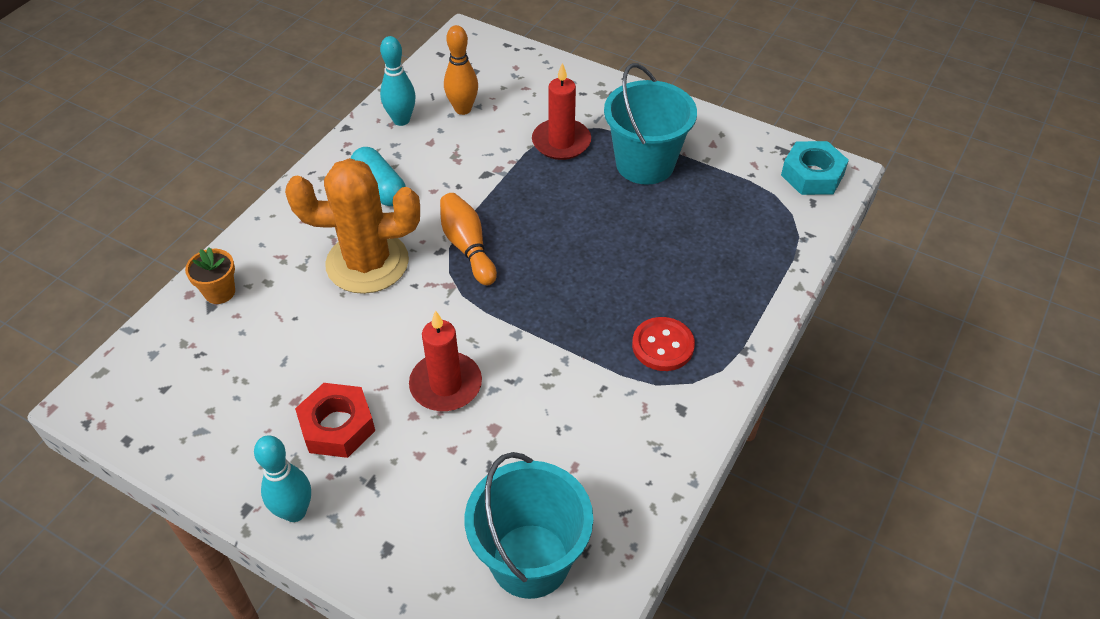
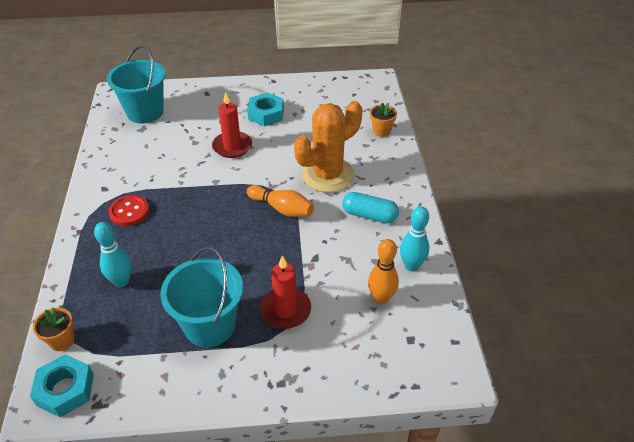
camera: 145 degrees right, 5 degrees down
turquoise bowling pin [254,435,311,522] -> turquoise bowling pin moved to [94,222,131,287]
red nut [295,383,375,458] -> turquoise nut [247,93,284,126]
none -> orange flower pot [33,308,75,351]

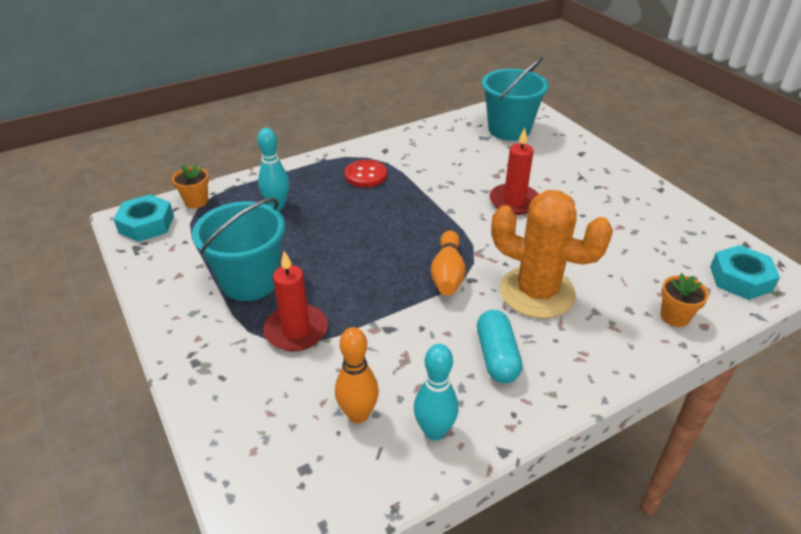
camera: 65 degrees right, 5 degrees down
turquoise nut [247,93,284,126] -> turquoise nut moved to [710,245,780,300]

